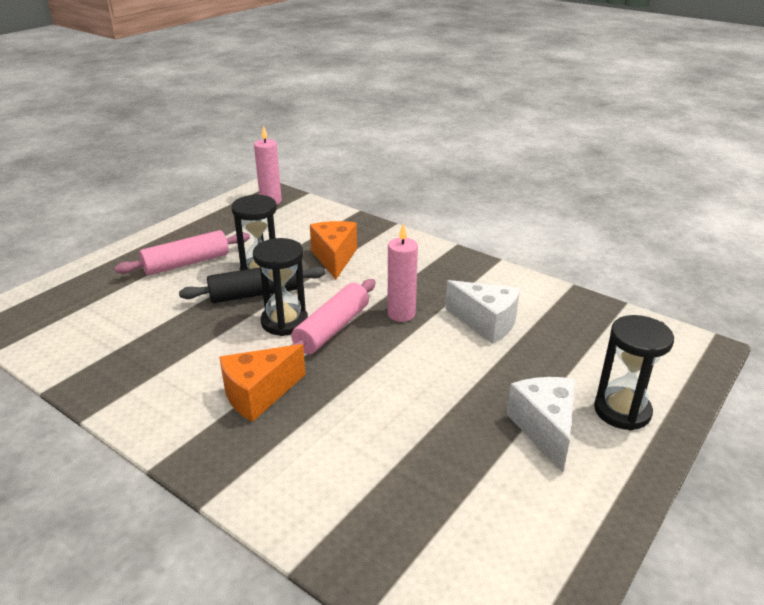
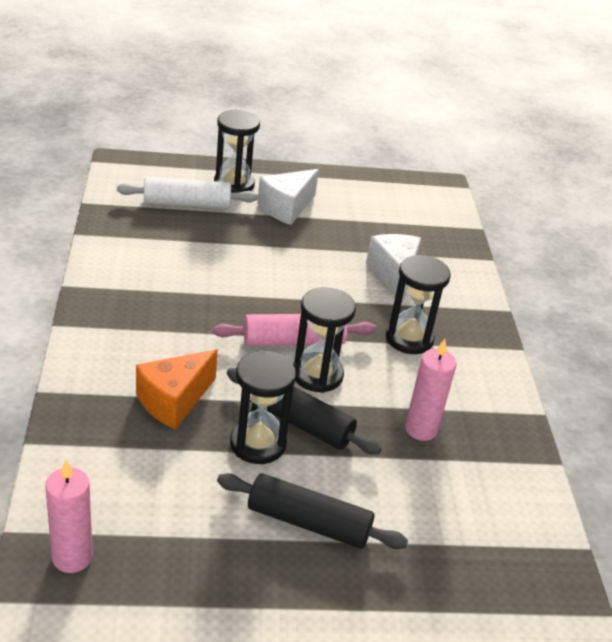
camera: 135 degrees left, 5 degrees up
pink rolling pin [115,230,250,275] -> black rolling pin [217,473,408,549]
orange cheese [219,344,306,422] -> black hourglass [386,255,451,354]
pink candle [387,223,418,322] -> pink candle moved to [405,339,456,441]
white cheese [445,280,520,344] -> white cheese moved to [366,234,421,303]
none -> white rolling pin [117,177,258,209]

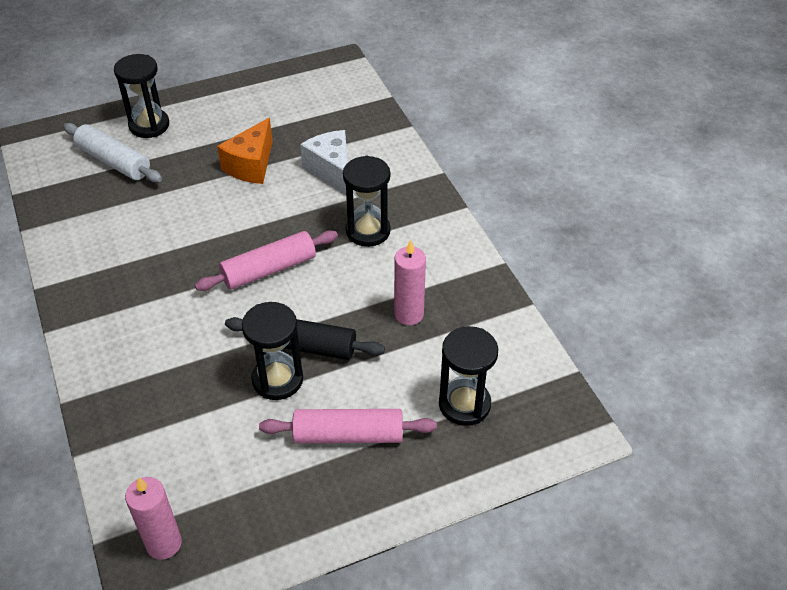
camera: 15 degrees left, 10 degrees up
white rolling pin [117,177,258,209] -> white rolling pin turned 60 degrees clockwise [63,123,162,182]
orange cheese [136,349,218,430] -> orange cheese moved to [217,118,273,184]
black rolling pin [217,473,408,549] -> pink rolling pin [259,409,437,443]
white cheese [257,169,319,225] -> none
black hourglass [293,287,356,393] -> black hourglass moved to [439,326,498,426]

